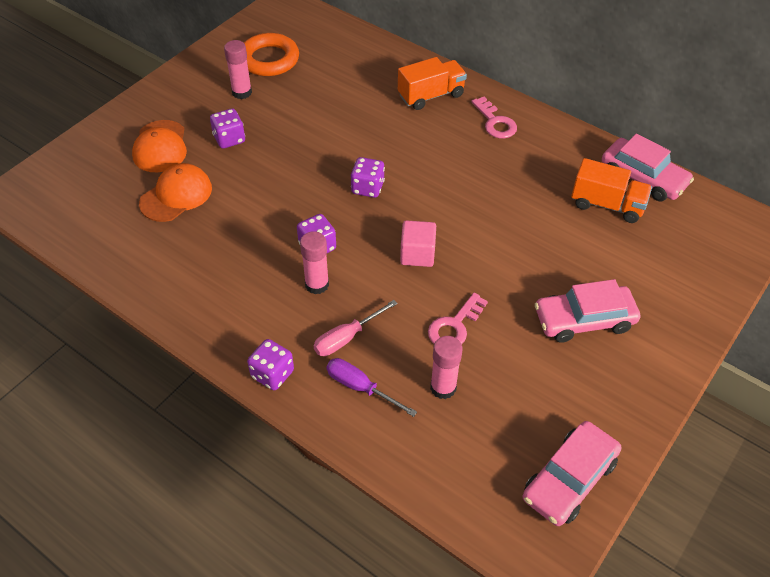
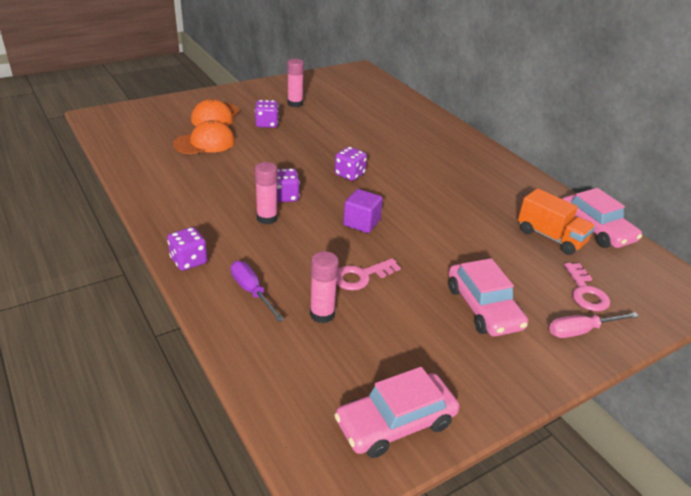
camera: 20 degrees right, 15 degrees down
orange ring [244,33,299,76] -> none
pink screwdriver [314,300,398,356] -> pink screwdriver moved to [549,312,639,338]
orange truck [398,57,467,110] -> none
pink cube [400,220,436,267] -> purple cube [343,189,383,233]
pink key [471,97,517,138] -> pink key moved to [564,263,610,311]
pink car [535,279,640,343] -> pink car turned 120 degrees counterclockwise [448,258,528,337]

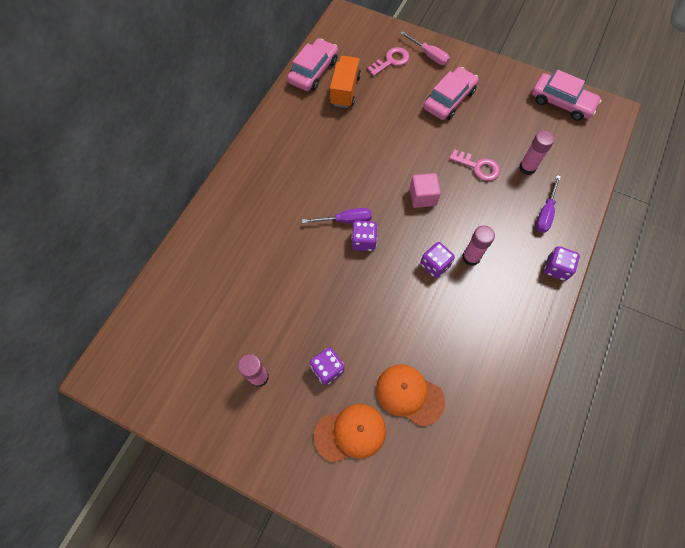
camera: 120 degrees left, 30 degrees up
purple cube [343,189,383,233] -> pink cube [410,173,441,208]
none -> purple screwdriver [302,208,372,224]

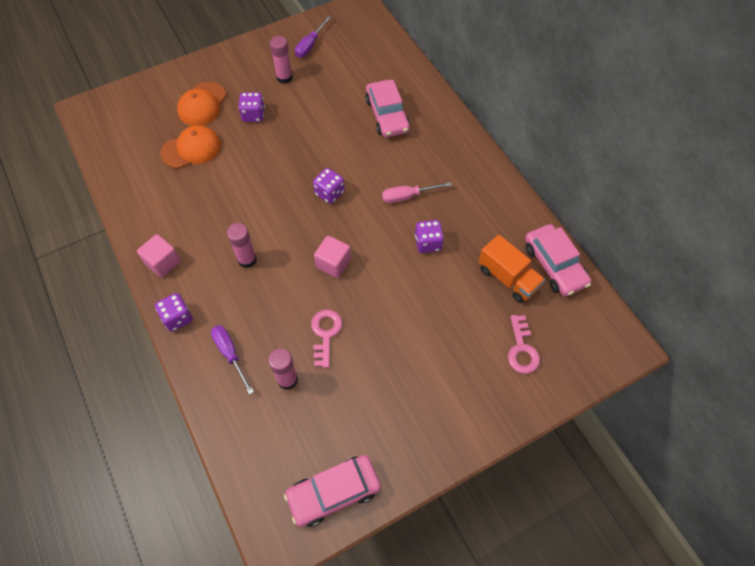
camera: 125 degrees right, 5 degrees down
purple screwdriver [302,208,372,224] -> purple screwdriver moved to [295,16,331,58]
pink screwdriver [400,31,450,65] -> pink screwdriver moved to [382,182,452,203]
purple dice [420,242,455,278] -> purple dice moved to [415,220,444,253]
pink car [424,67,479,120] -> pink car moved to [365,80,410,137]
pink key [449,149,500,181] -> pink key turned 120 degrees clockwise [311,309,342,368]
none -> pink cube [137,234,181,278]

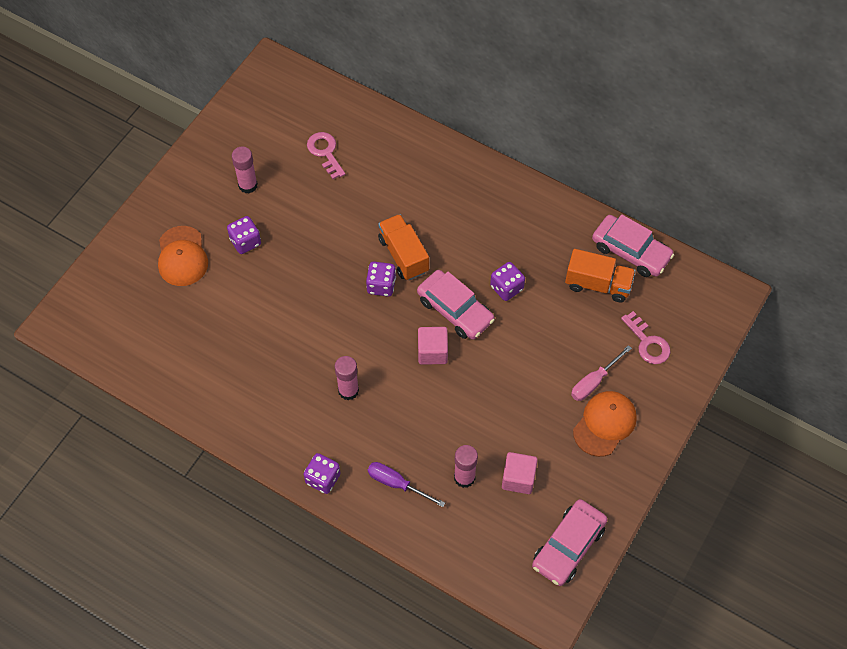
camera: 30 degrees left, 0 degrees up
pink cube [137,234,181,278] -> pink cube moved to [502,452,538,494]
orange cap [160,125,221,169] -> orange cap moved to [573,391,637,457]
purple screwdriver [295,16,331,58] -> none
pink key [311,309,342,368] -> pink key moved to [307,132,345,179]
pink car [365,80,410,137] -> pink car moved to [417,270,495,340]
pink screwdriver [382,182,452,203] -> pink screwdriver moved to [571,345,632,401]
none -> orange truck [378,214,429,280]

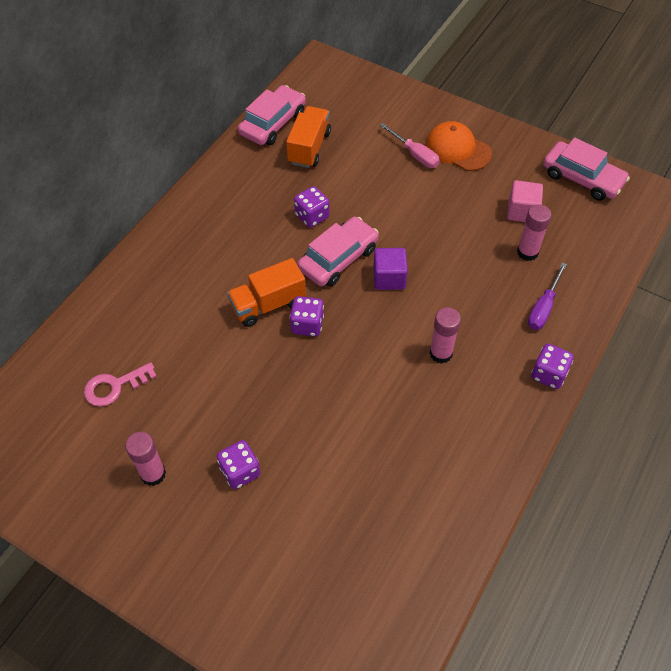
camera: 90 degrees left, 5 degrees down
orange cap [158,226,208,286] -> none
pink cube [418,327,448,365] -> purple cube [373,248,408,290]
pink key [621,311,670,364] -> none

